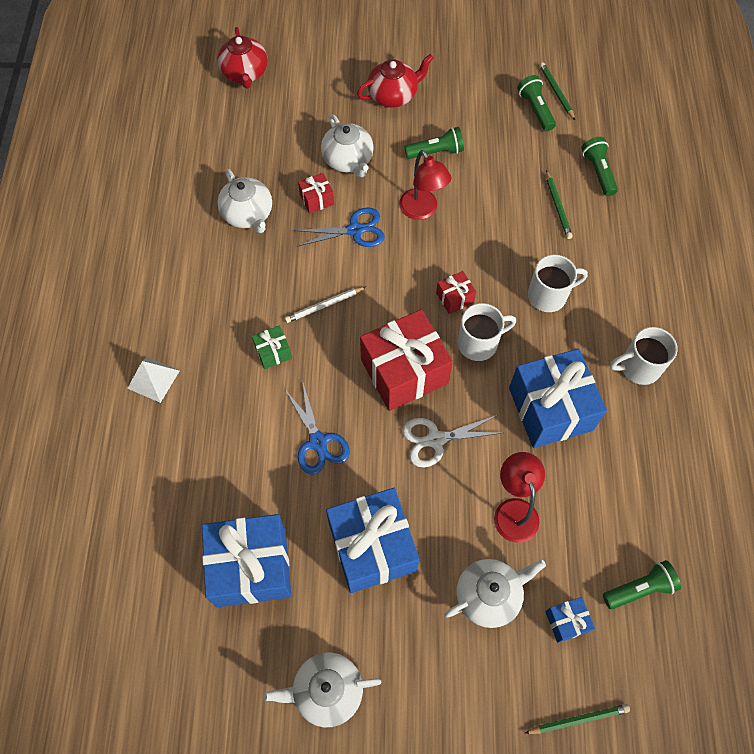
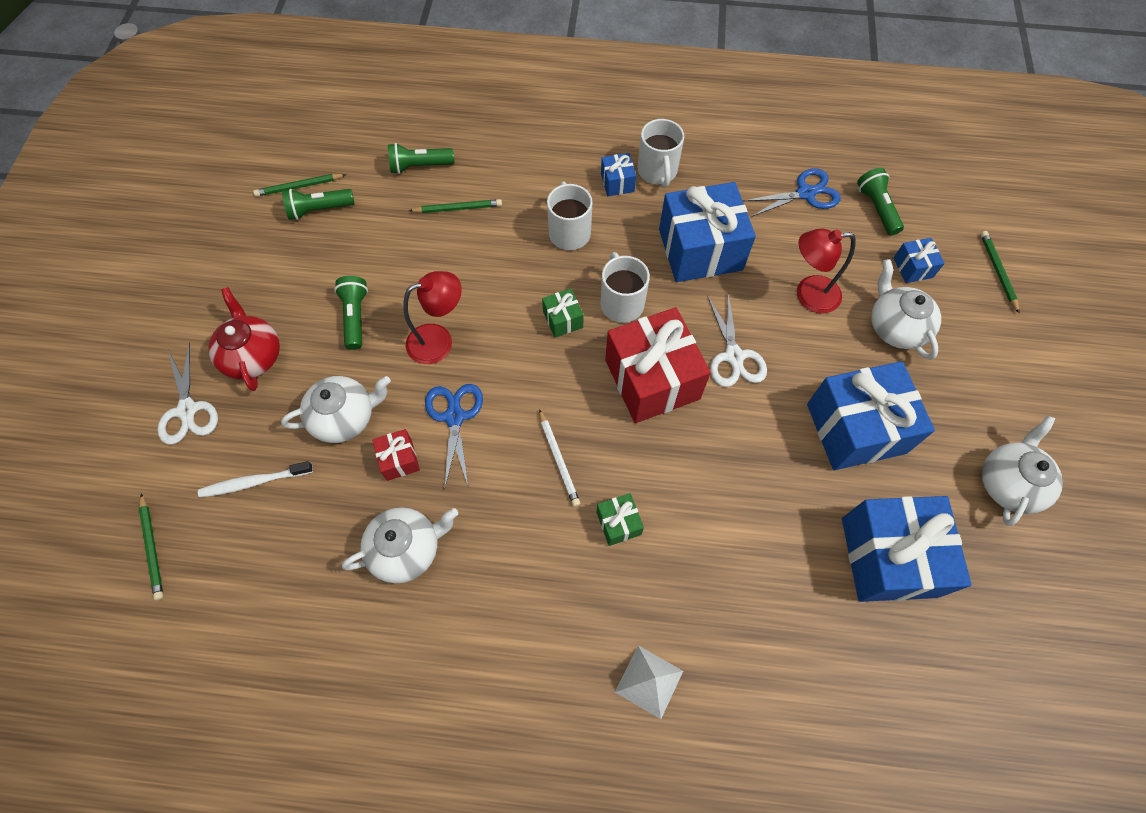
camera: 85 degrees left, 0 degrees up
red teapot [217,27,267,89] -> green pencil [139,493,164,600]
white teapot [263,653,381,727] -> white teapot turned 150 degrees counterclockwise [982,415,1063,526]
blue scissors [284,383,350,475] -> blue scissors moved to [743,168,840,217]
red gift [436,271,476,314] -> green gift [542,288,584,338]
none -> white scissors [157,343,218,445]
none -> white toothbrush [198,461,313,498]
none -> blue gift [601,153,636,196]

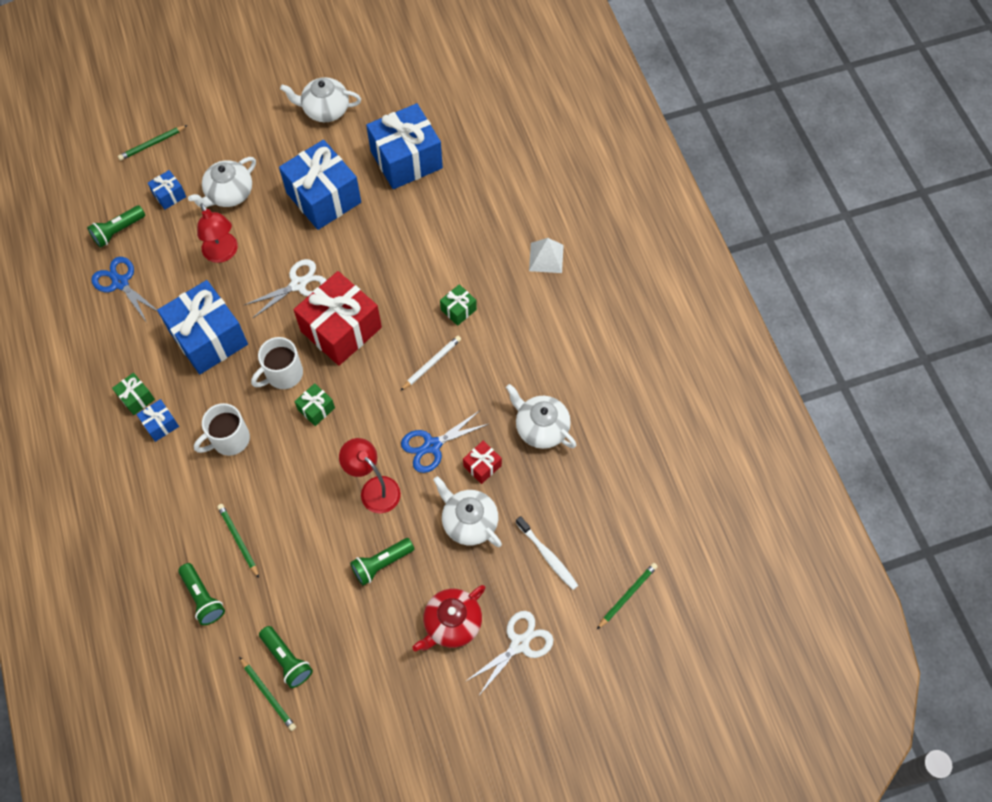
camera: 115 degrees left, 0 degrees up
white mug [638,119,684,188] -> green gift [112,373,155,415]

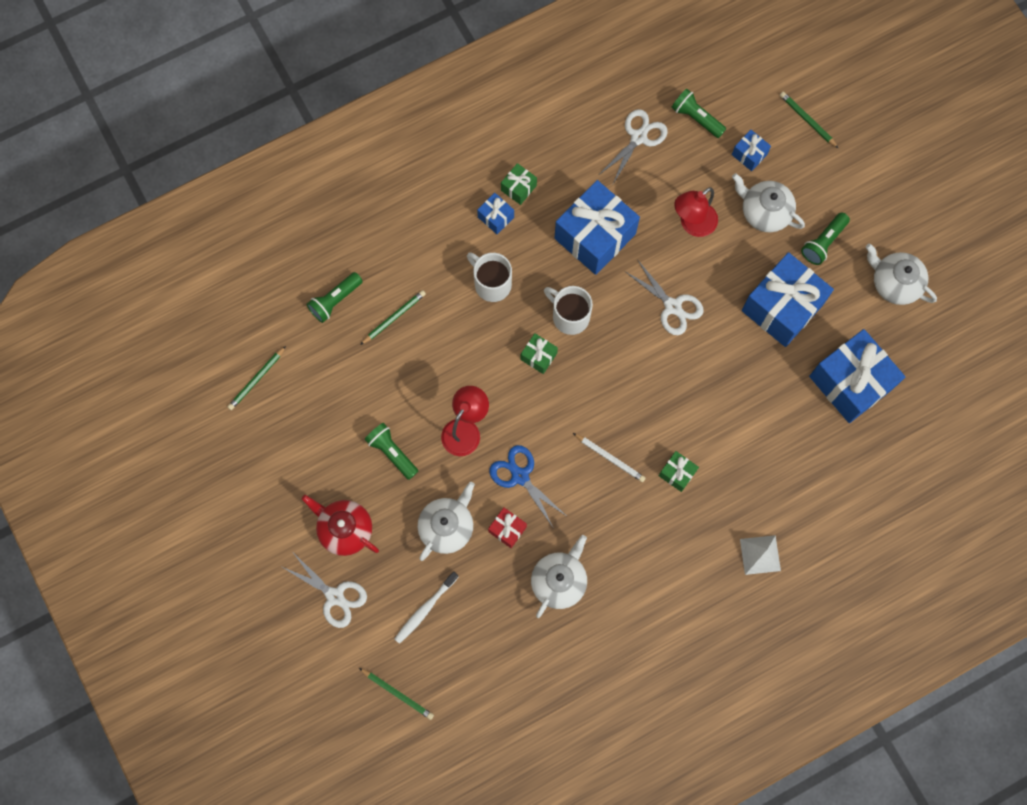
camera: 80 degrees right, 10 degrees up
blue scissors [91,257,158,323] -> white scissors [599,109,668,184]
green flashlight [259,626,313,688] -> green flashlight moved to [801,212,850,265]
white teapot [280,77,361,122] -> white teapot turned 45 degrees counterclockwise [866,244,937,305]
red gift [294,271,382,366] -> none

